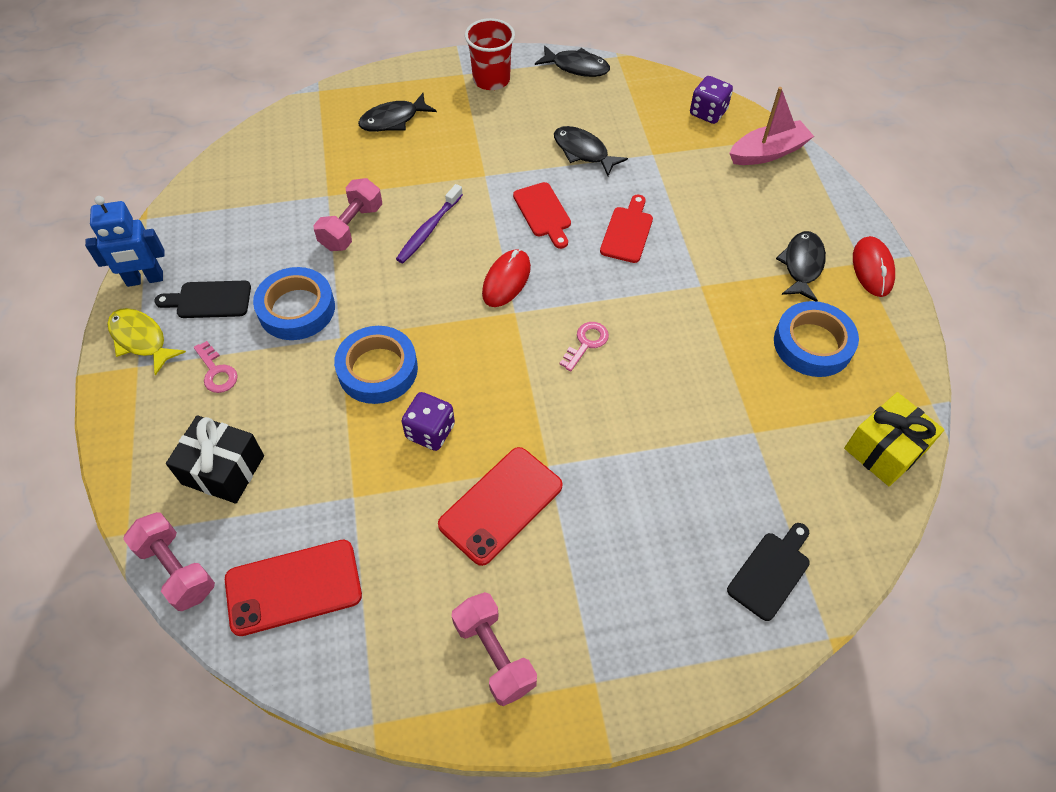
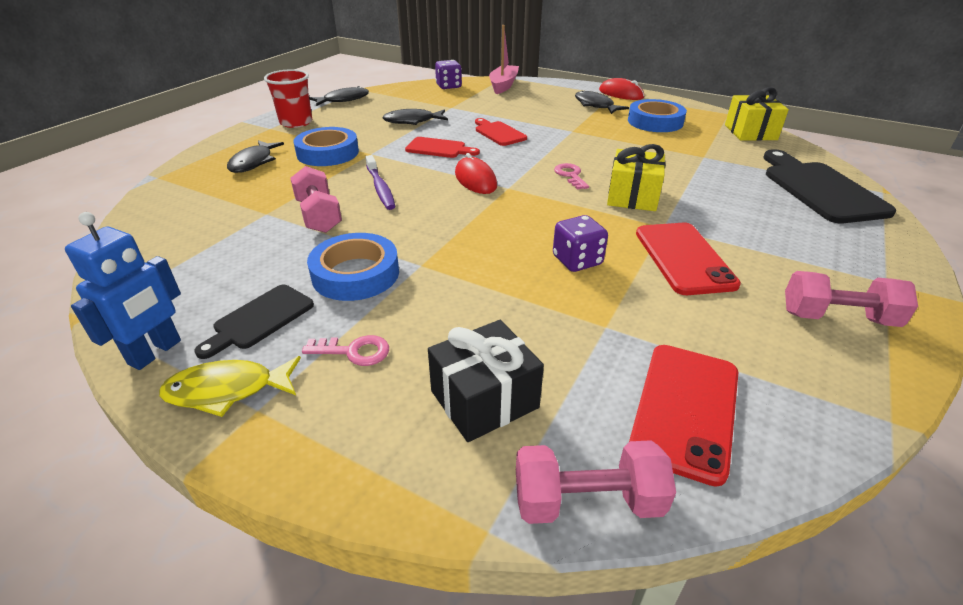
camera: 50 degrees left, 20 degrees down
blue tape [334,326,418,404] -> blue tape moved to [293,127,359,166]
black cutting board [727,523,810,621] -> black cutting board [763,149,896,223], size x1.78
none -> yellow gift [607,144,665,211]

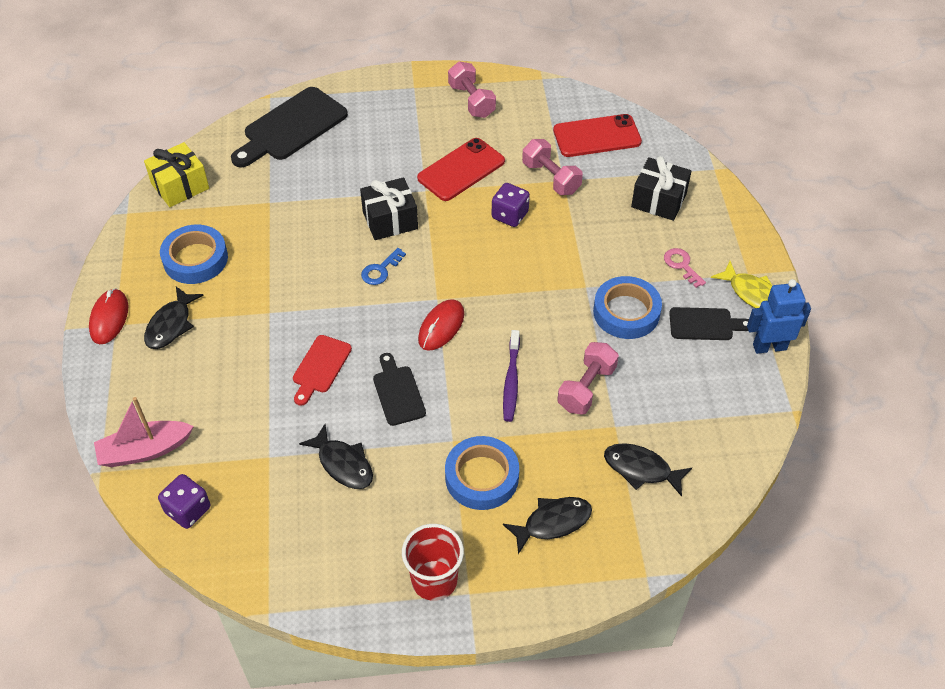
camera: 125 degrees left, 15 degrees up
black fish [309,86,369,106] -> black fish moved to [604,443,692,497]
purple toothbrush [366,155,395,210] -> purple toothbrush turned 150 degrees clockwise [503,330,520,422]
red cutting board [405,137,480,158] -> black cutting board [373,353,426,426]
pink dumbbell [516,440,676,524] -> pink dumbbell moved to [522,139,583,195]
pink key [554,163,589,189] -> blue key [361,248,406,285]
yellow gift [607,144,665,211] -> black gift [360,177,418,240]

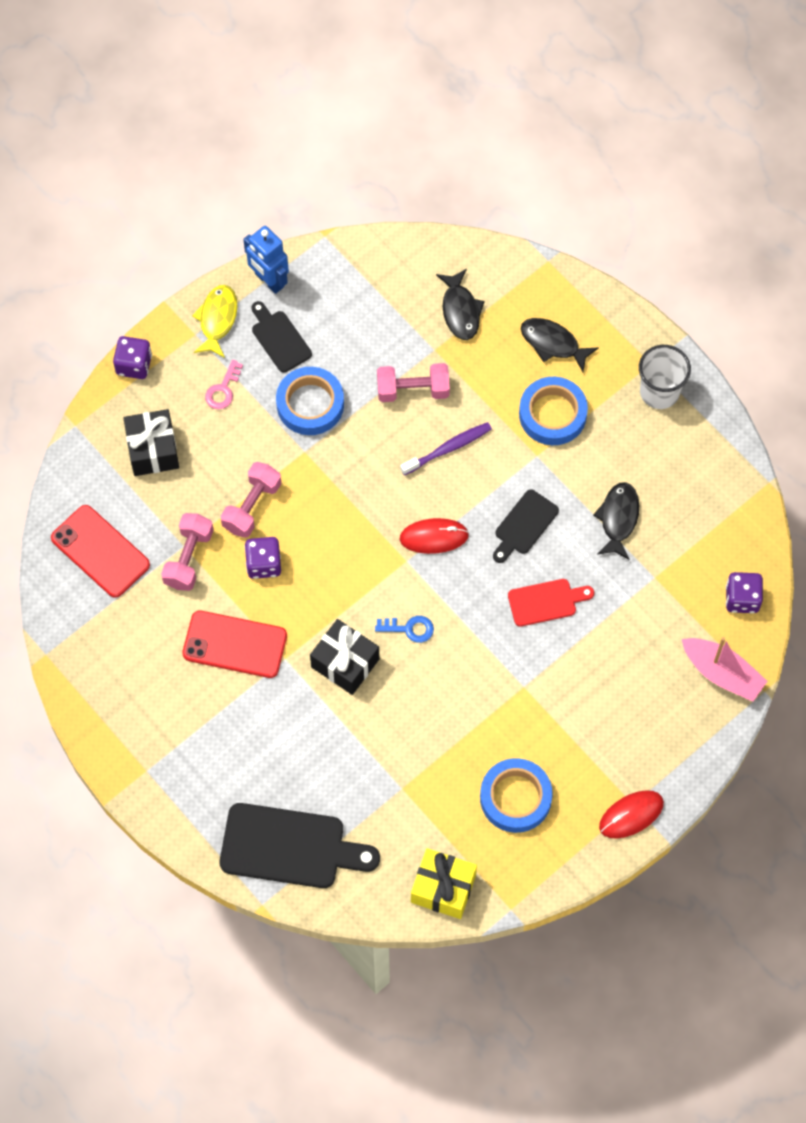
camera: 125 degrees left, 15 degrees up
black fish [144,287,204,349] -> none
red cup [402,524,464,601] -> white cup [639,345,691,409]
pink dumbbell [448,61,496,118] -> pink dumbbell moved to [221,462,281,538]
none -> purple dice [113,336,152,379]

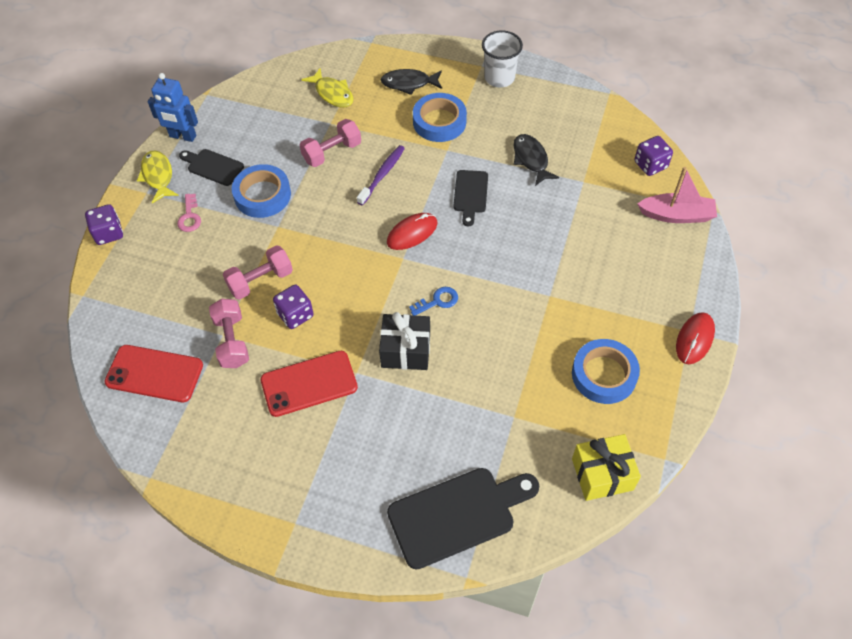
camera: 30 degrees left, 10 degrees down
black gift [124,409,179,476] -> none
pink dumbbell [221,462,281,538] -> pink dumbbell turned 60 degrees clockwise [223,245,293,300]
black fish [436,269,485,340] -> yellow fish [301,68,354,107]
red cutting board [508,579,594,627] -> none

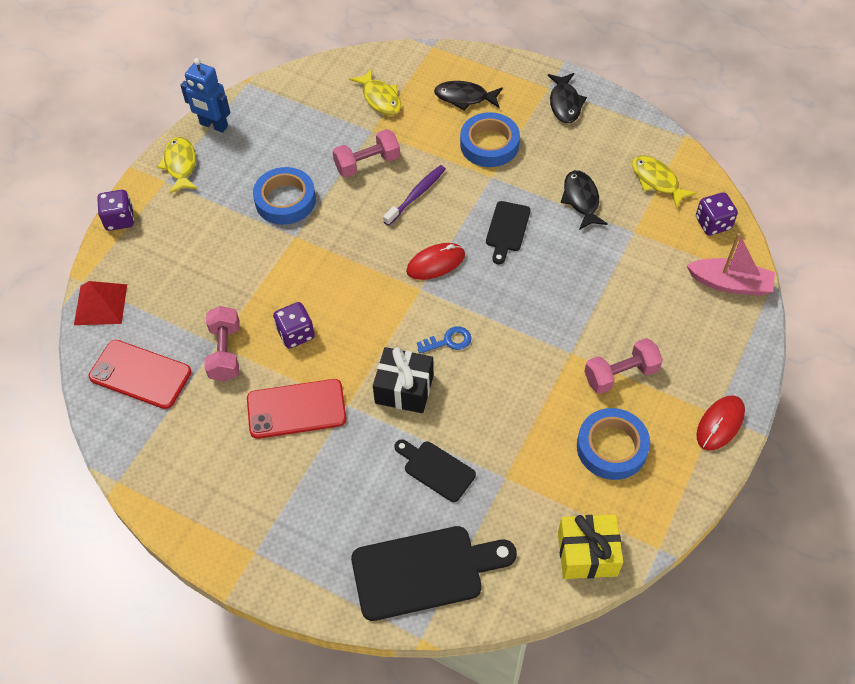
camera: 10 degrees right, 0 degrees up
pink key [177,194,201,232] -> none
black cutting board [179,149,244,186] -> black cutting board moved to [395,440,476,502]
pink dumbbell [223,245,293,300] -> pink dumbbell moved to [584,338,663,394]
white cup [482,30,523,88] -> black fish [548,73,587,123]
none -> red pyramid [74,281,127,325]
none -> yellow fish [632,156,697,208]

